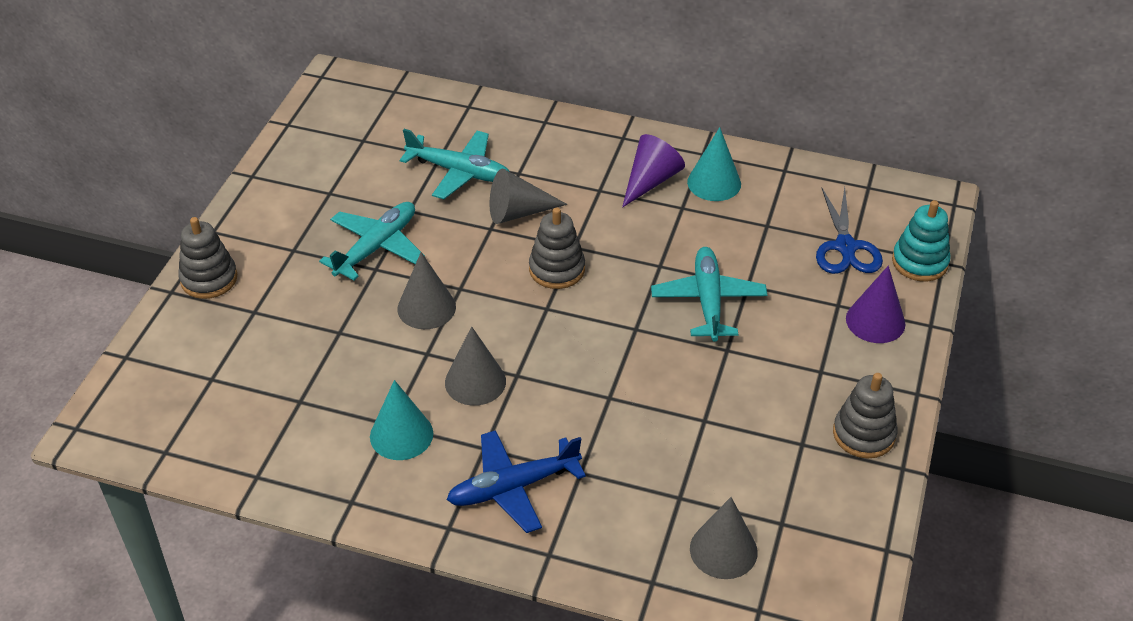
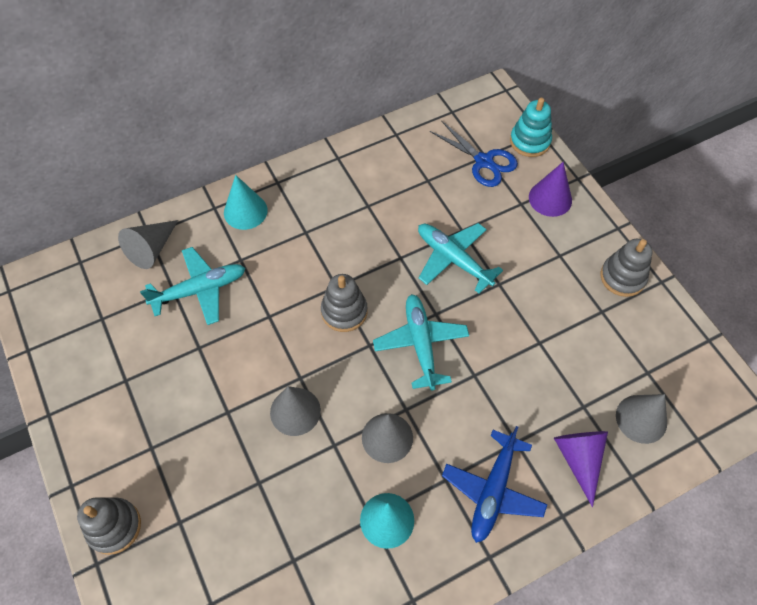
camera: 45 degrees left, 15 degrees up
turquoise plane [319,202,425,280] -> turquoise plane moved to [373,294,469,390]
grey cone [489,169,567,224] -> grey cone moved to [118,220,178,269]
purple cone [622,134,685,208] -> purple cone moved to [554,431,608,507]
turquoise cone [687,127,741,201] -> turquoise cone moved to [224,175,268,230]

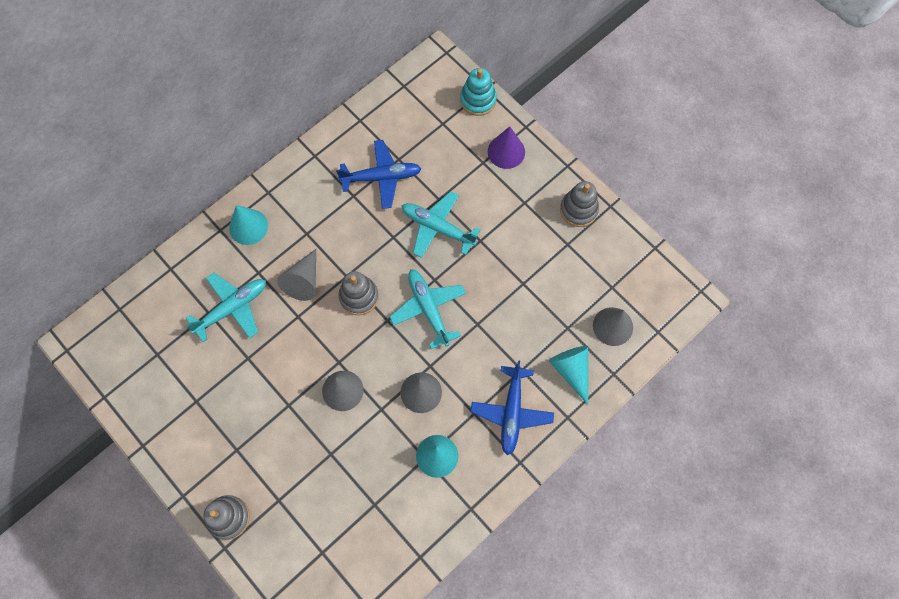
camera: 15 degrees left, 10 degrees up
grey cone [118,220,178,269] -> grey cone moved to [277,249,316,301]
blue scissors [430,120,518,187] -> none
purple cone [554,431,608,507] -> turquoise cone [549,346,588,405]
none -> blue plane [336,140,422,209]

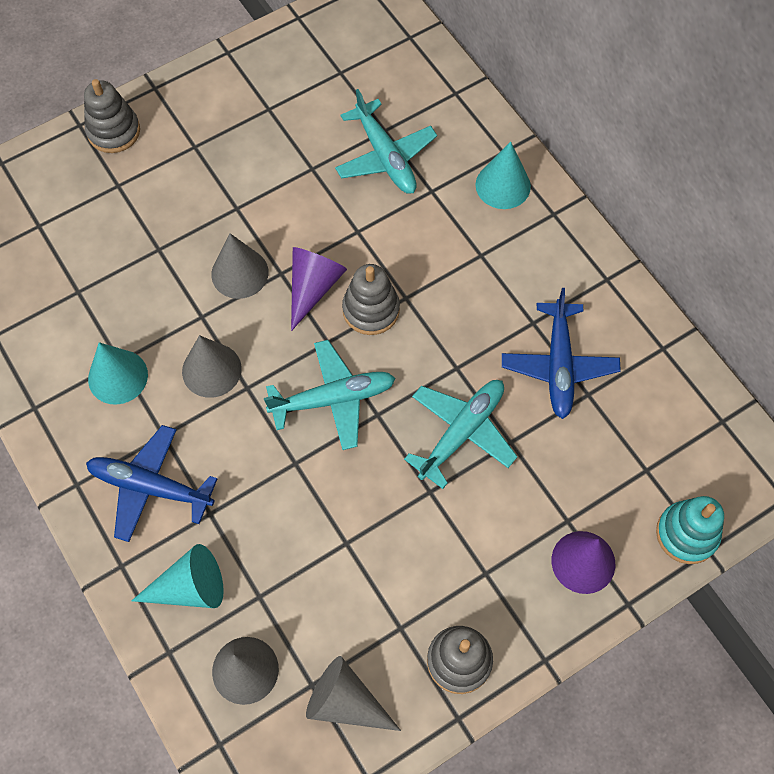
camera: 100 degrees right, 5 degrees down
grey cone [277,249,316,301] -> grey cone moved to [306,656,401,731]
none -> purple cone [291,247,347,331]

